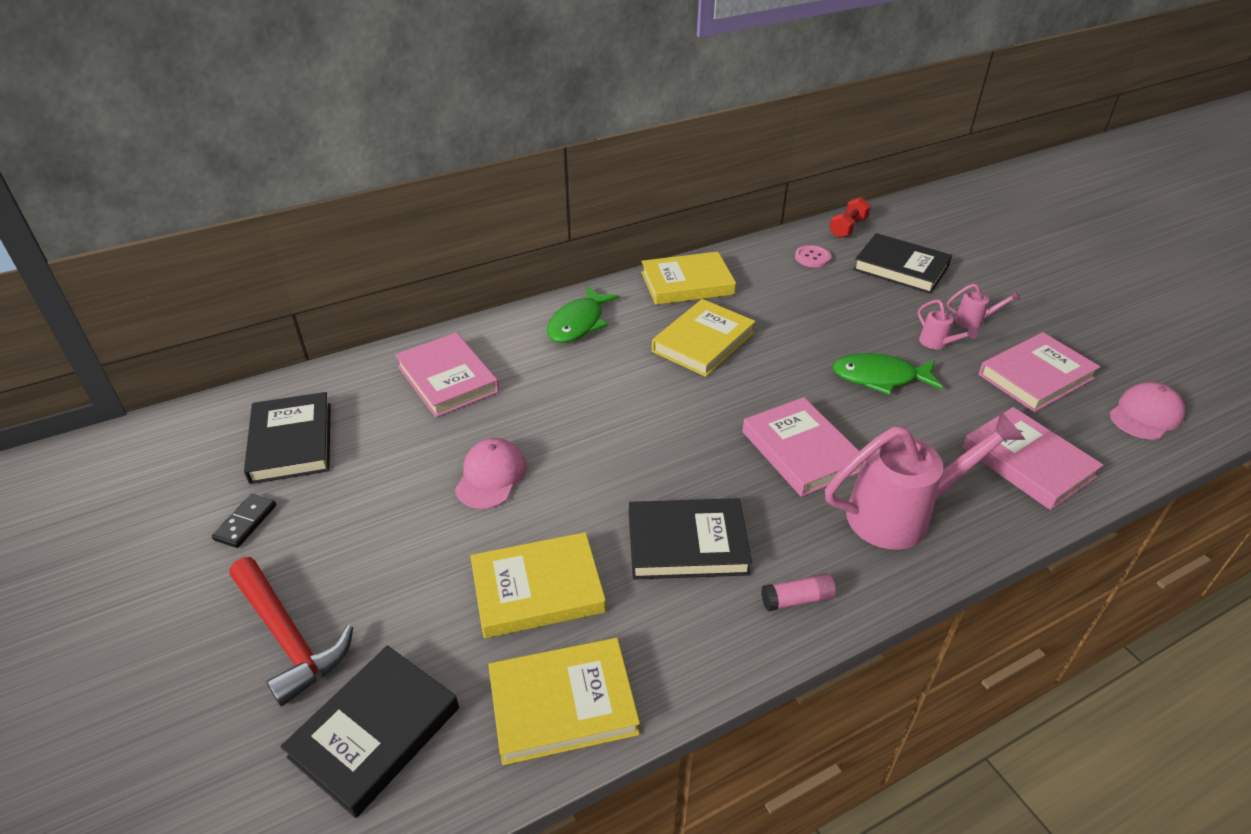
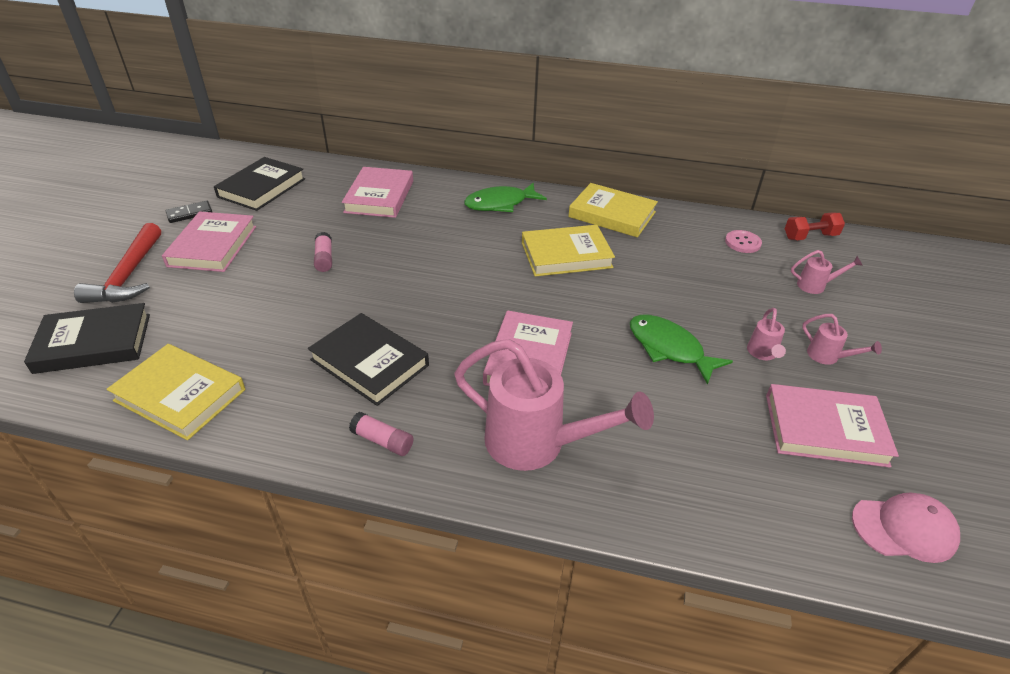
camera: 40 degrees right, 0 degrees up
pink cap [455,438,527,509] -> pink glue stick [314,232,332,272]
yellow book [470,532,606,638] -> none
black book [853,233,952,294] -> pink watering can [791,250,863,294]
pink book [962,407,1103,510] -> pink book moved to [162,211,256,272]

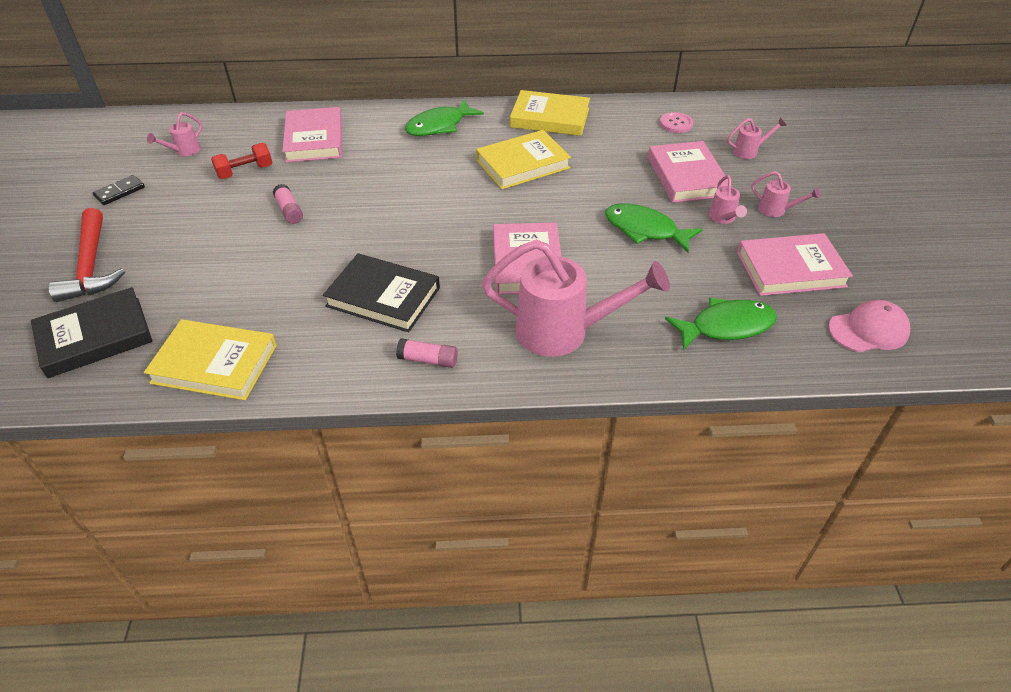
camera: 15 degrees left, 5 degrees up
pink book [162,211,256,272] -> pink book moved to [648,141,728,203]
black book [214,157,305,211] -> pink watering can [147,112,202,156]
red dumbbell [785,213,845,240] -> red dumbbell moved to [211,143,272,179]
none -> green fish [665,298,777,350]

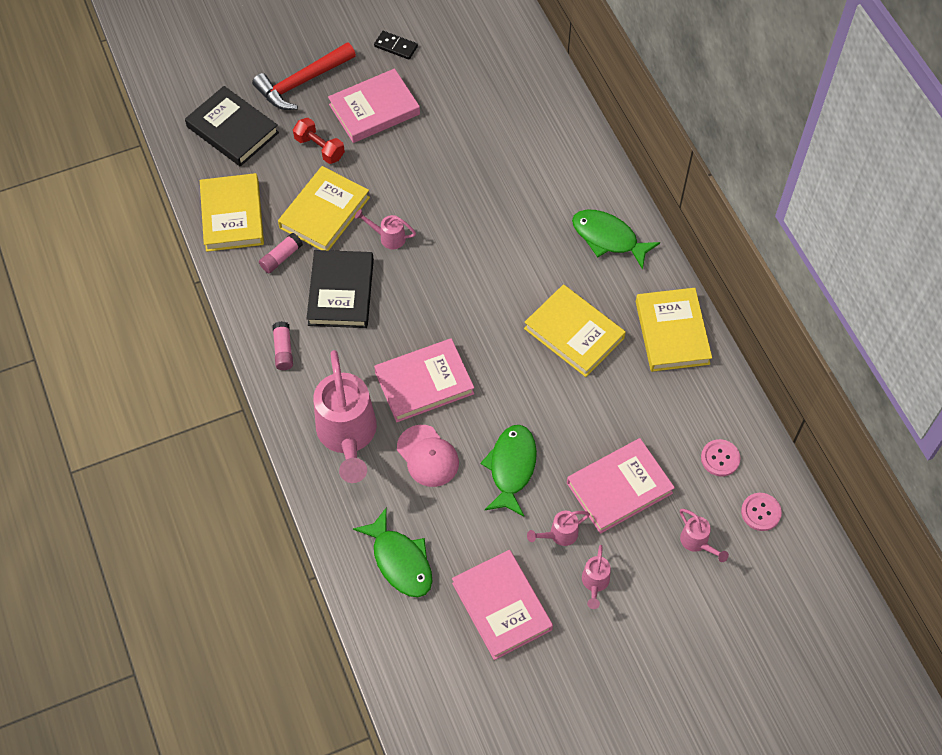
camera: 70 degrees right, 15 degrees up
pink watering can [147,112,202,156] -> pink watering can moved to [355,209,416,249]
red dumbbell [211,143,272,179] -> red dumbbell moved to [293,118,345,164]
pink glue stick [273,184,303,224] -> pink glue stick moved to [259,233,303,273]
pink book [283,107,342,162] -> pink book moved to [328,68,420,143]
pink cap [828,300,910,352] -> pink cap moved to [397,425,459,487]
none -> yellow book [278,166,370,250]
none -> pink button [741,493,782,531]

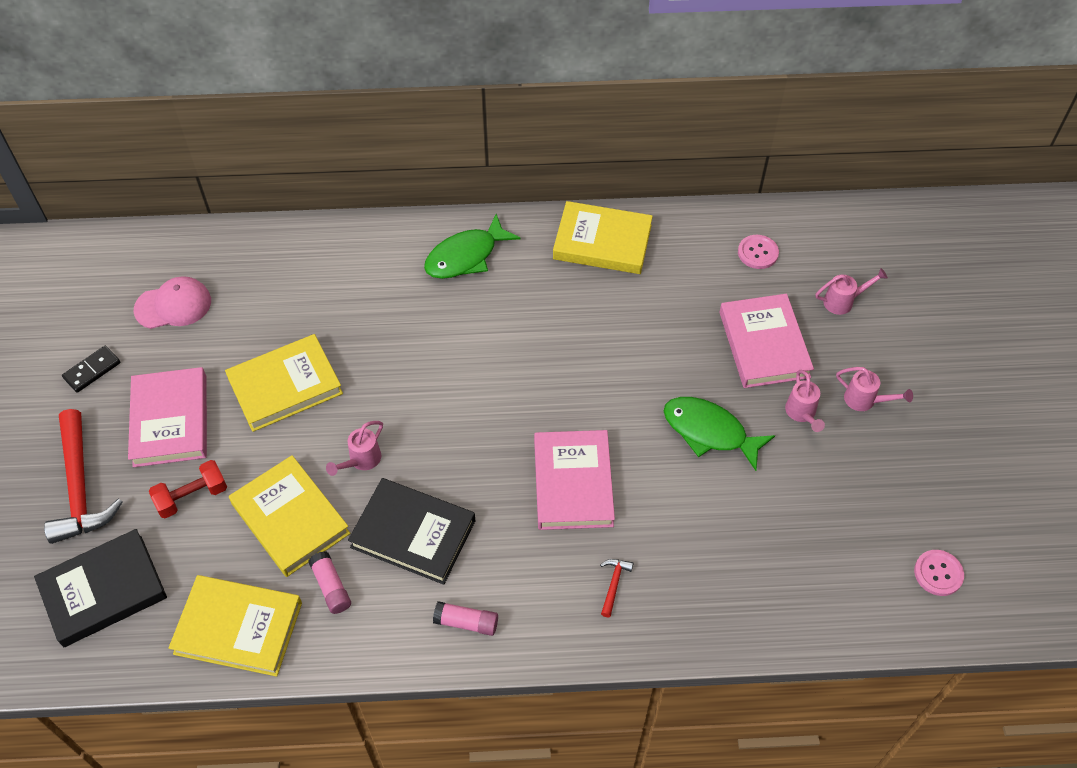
camera: 70 degrees left, 5 degrees down
pink watering can [313,350,377,483] -> red hammer [600,559,633,617]
green fish [353,508,432,597] -> none
pink cap [397,425,459,487] -> pink cap moved to [134,276,211,329]
pink book [452,550,553,660] -> none
yellow book [524,284,626,377] -> yellow book moved to [225,334,343,432]
pink button [741,493,782,531] -> pink button moved to [914,550,964,596]

